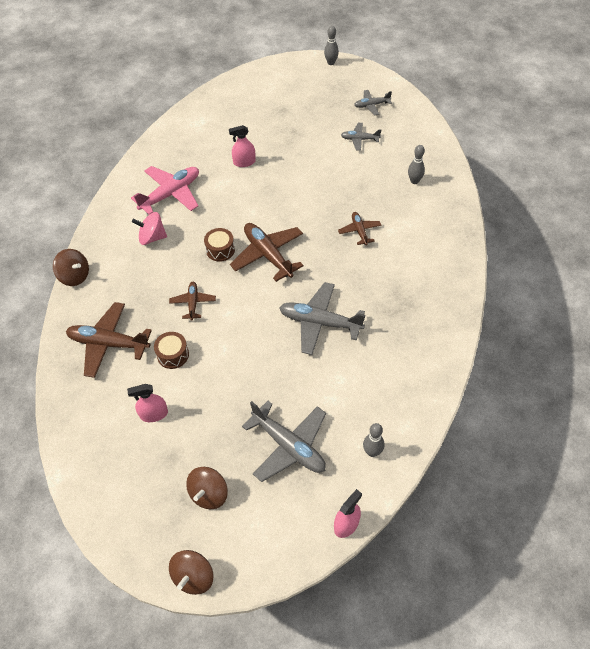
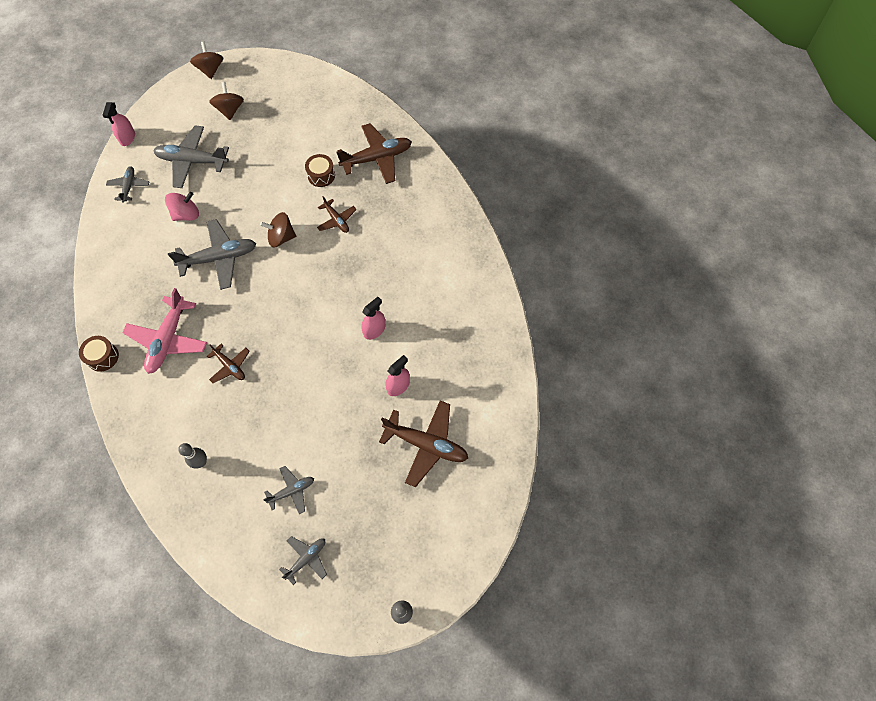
camera: 145 degrees right, 10 degrees up
brown spinning top [53,249,89,286] -> brown spinning top moved to [260,212,297,247]
pink spray bottle [127,384,168,422] -> pink spray bottle moved to [361,297,385,340]
pink plane [131,166,199,214] -> pink plane moved to [122,288,207,374]
pink spinning top [132,212,167,245] -> pink spinning top moved to [165,192,199,221]
brown drum [204,228,235,262] -> brown drum moved to [79,336,119,372]
brown plane [230,223,304,282] -> brown plane moved to [379,401,468,487]
grey bowling pin [363,423,385,457] -> grey plane [106,166,149,203]

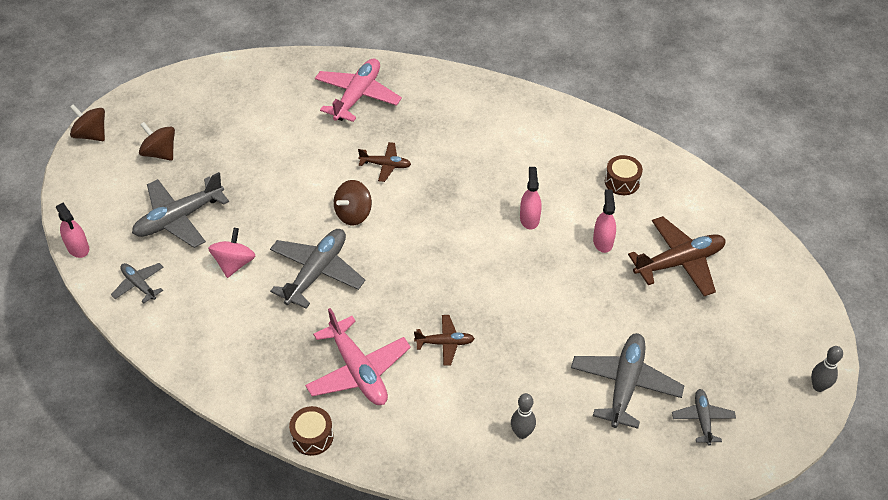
camera: 45 degrees left, 15 degrees down
grey plane [263,466,314,514] -> grey plane [571,333,684,429], size x1.82
brown drum [305,154,335,187] -> brown drum moved to [605,155,643,195]
brown plane [336,123,412,184] -> pink plane [315,58,402,122]

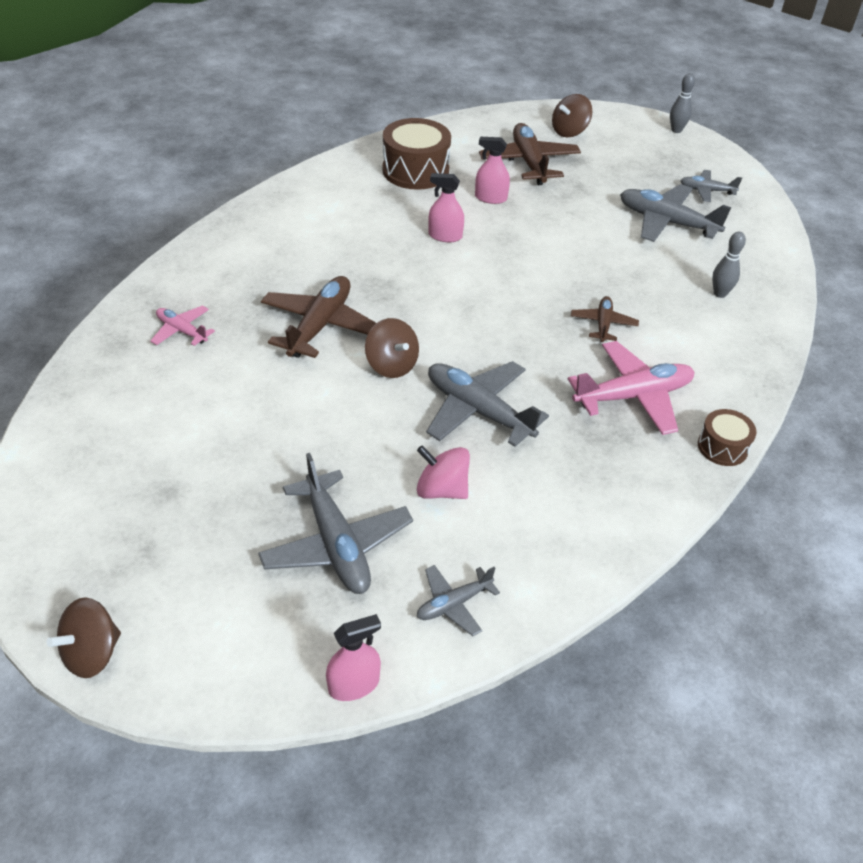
camera: 80 degrees left, 5 degrees down
brown spinning top [139,122,175,161] -> brown spinning top moved to [552,94,593,137]
pink plane [315,58,402,122] -> pink plane [150,305,215,346], size x0.55
brown plane [358,142,411,182] -> brown plane [261,276,376,358], size x1.82
brown drum [605,155,643,195] -> brown drum [382,118,451,190], size x1.79

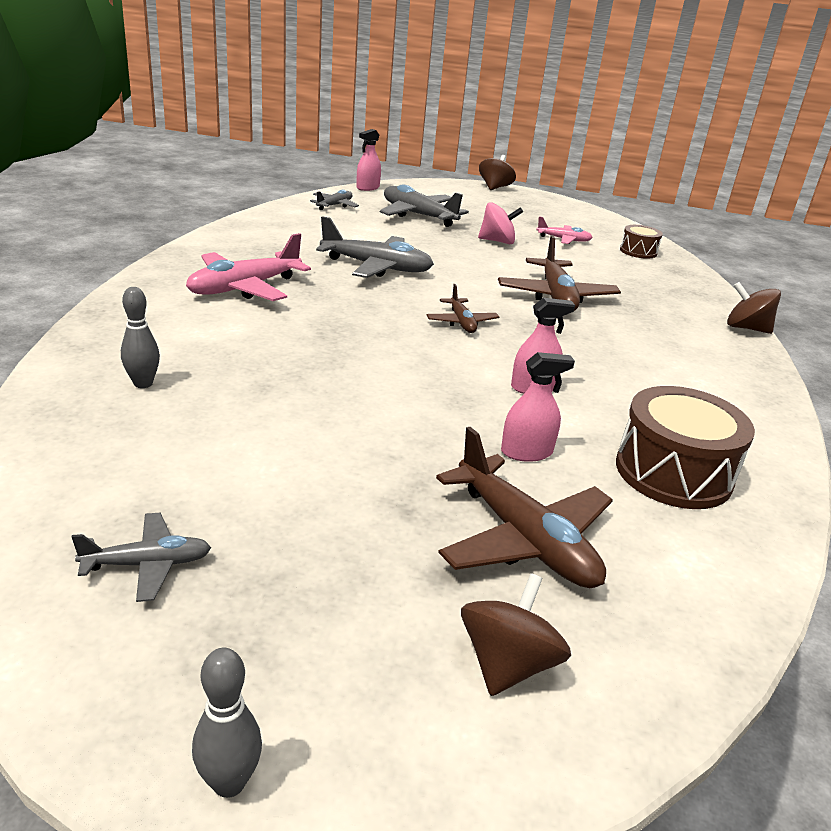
camera: 155 degrees right, 15 degrees down
pink plane [150,305,215,346] -> pink plane moved to [536,217,593,244]
brown spinning top [365,318,419,378] -> brown spinning top moved to [727,282,781,334]
pink spinning top [417,445,470,499] -> pink spinning top moved to [478,202,523,244]
brown plane [571,296,639,342] -> brown plane moved to [426,284,499,333]
grey plane [620,184,731,242] -> none
brown drum [698,409,757,466] -> brown drum moved to [620,225,663,259]

